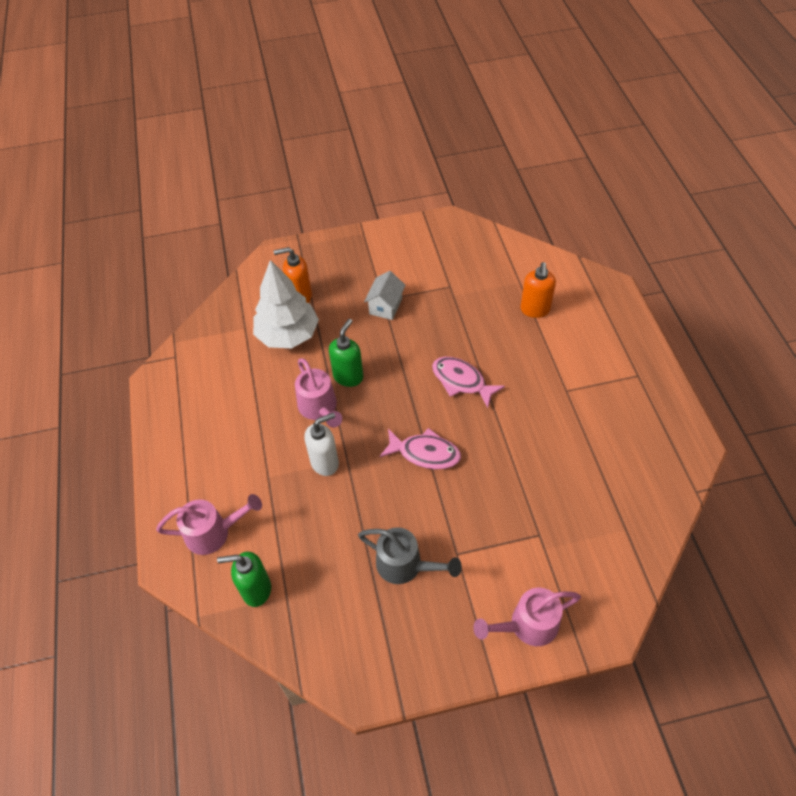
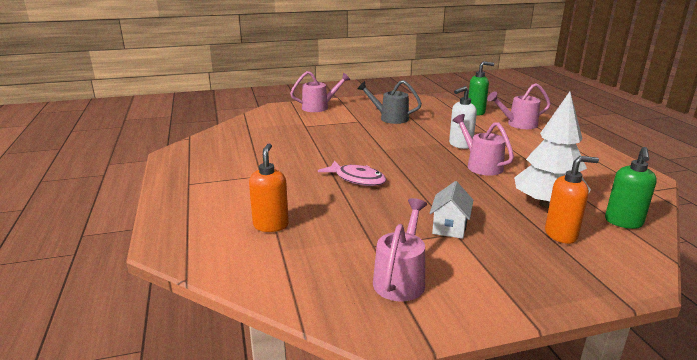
camera: 175 degrees right, 30 degrees down
green soap dispenser [329,319,363,387] -> green soap dispenser moved to [605,147,657,229]
pink fish [379,428,461,469] -> none
none -> pink watering can [373,198,427,301]

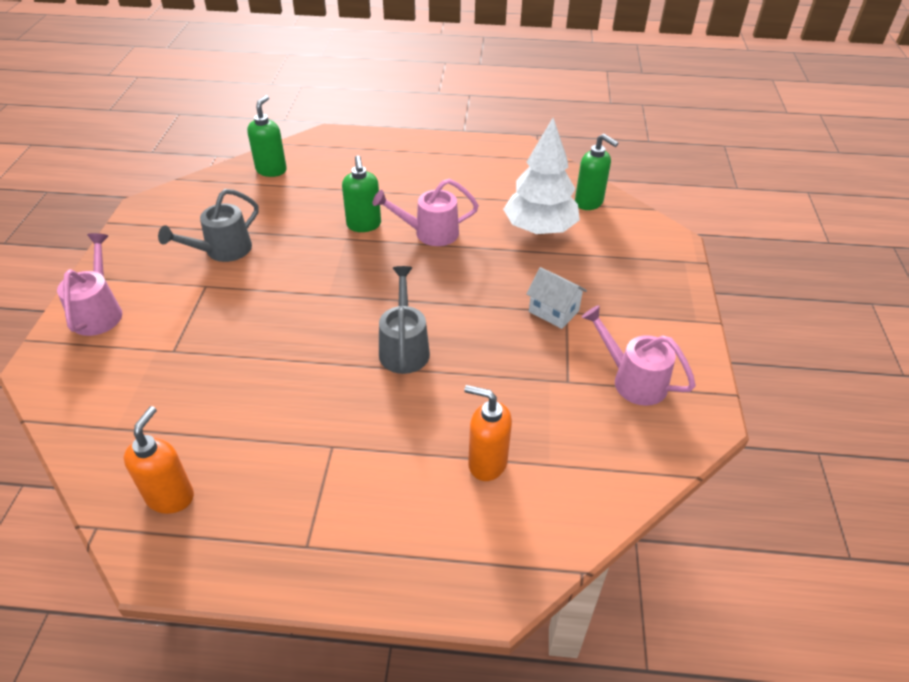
camera: 70 degrees left, 20 degrees up
pink fish [318,161,387,186] -> grey watering can [379,266,430,374]
white soap dispenser [449,86,477,149] -> green soap dispenser [342,155,381,232]
pink watering can [487,83,551,129] -> none
orange soap dispenser [545,156,599,244] -> orange soap dispenser moved to [124,406,194,514]

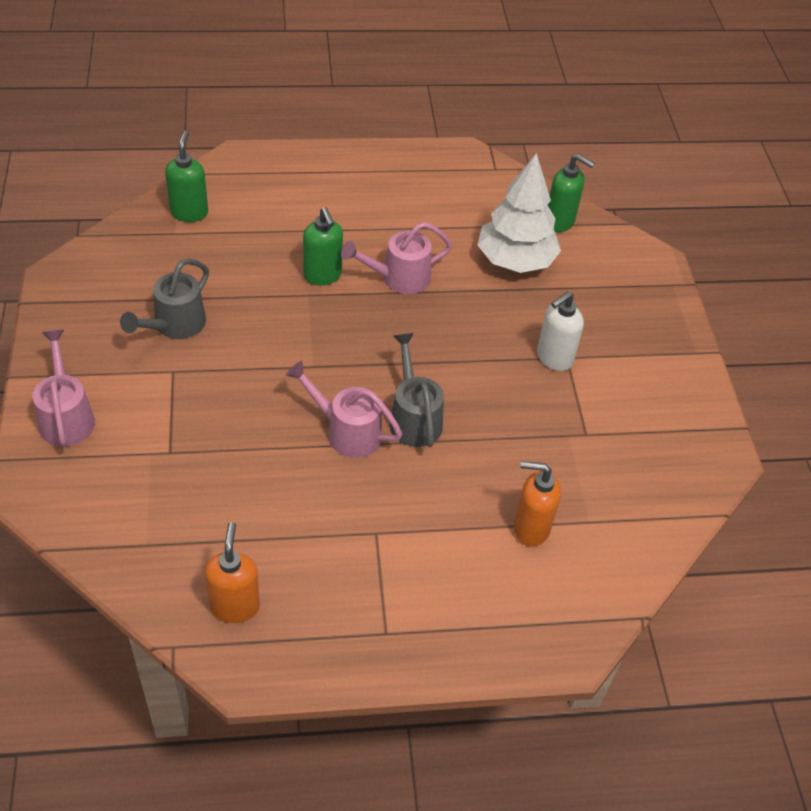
camera: 15 degrees left, 5 degrees up
white house [526,267,587,329] -> white soap dispenser [537,291,584,371]
pink watering can [582,305,696,406] -> pink watering can moved to [286,361,403,458]

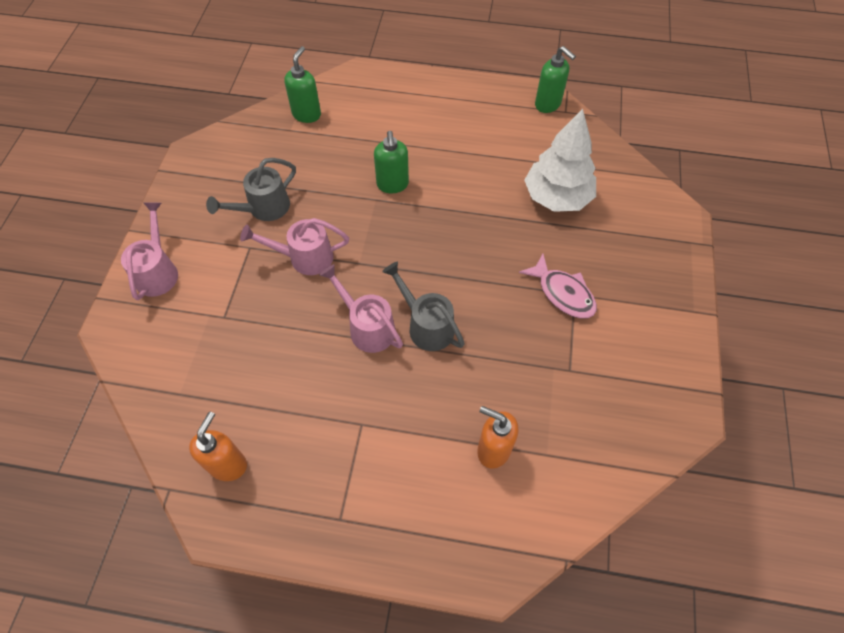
camera: 20 degrees right, 10 degrees up
pink watering can [341,222,452,294] -> pink watering can moved to [240,218,349,275]
grey watering can [390,333,444,447] -> grey watering can turned 45 degrees counterclockwise [382,262,465,351]
white soap dispenser [537,291,584,371] -> pink fish [519,254,597,318]
green soap dispenser [548,154,595,232] -> green soap dispenser moved to [535,46,576,113]

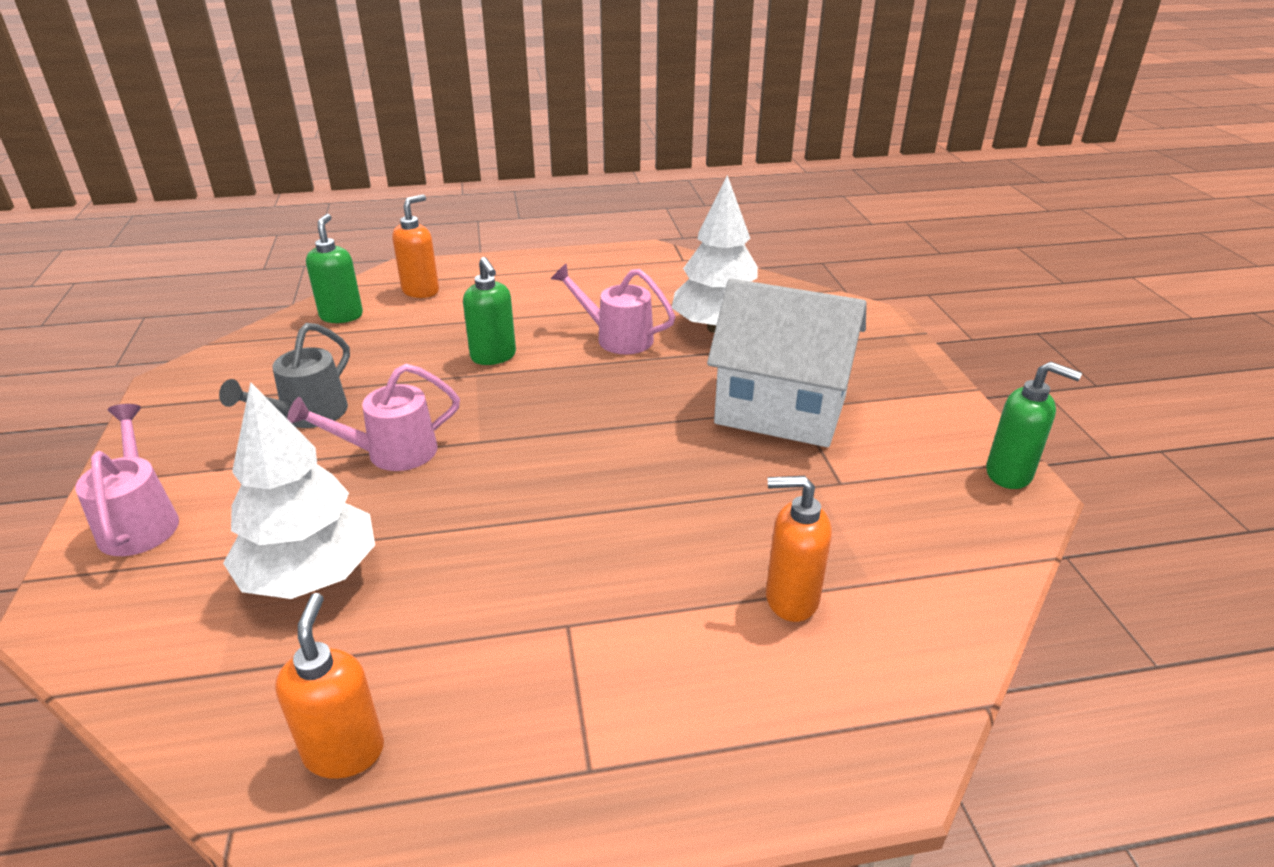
camera: 20 degrees left, 25 degrees down
pink watering can [320,264,403,353] -> pink watering can moved to [551,263,675,354]
grey watering can [382,262,465,351] -> none
pink fish [519,254,597,318] -> white house [707,278,867,447]
green soap dispenser [535,46,576,113] -> green soap dispenser moved to [986,362,1082,489]
none -> white tree [223,382,375,599]
none -> orange soap dispenser [392,194,439,298]

